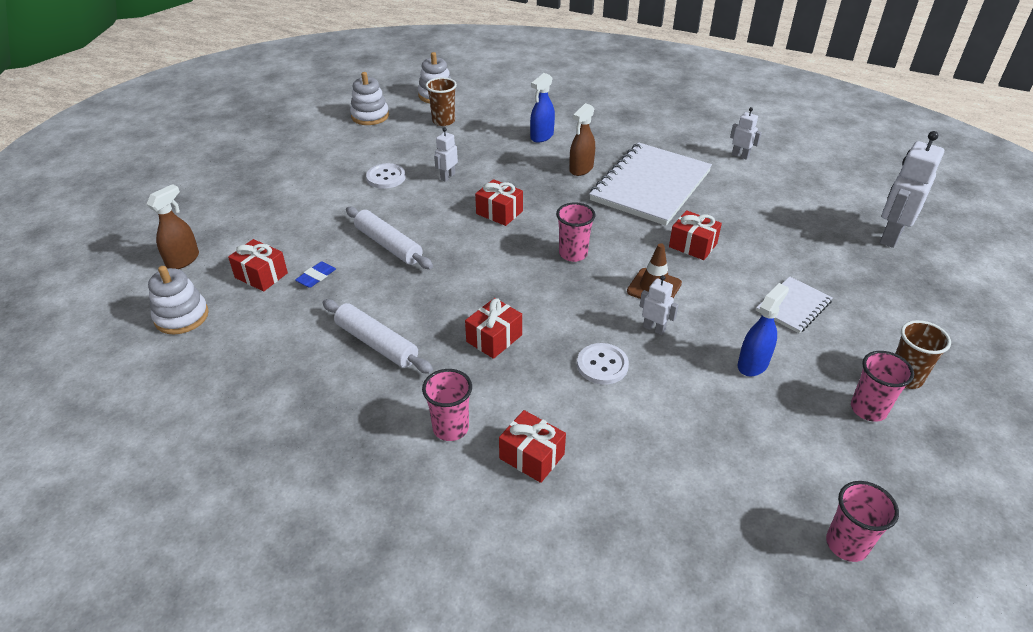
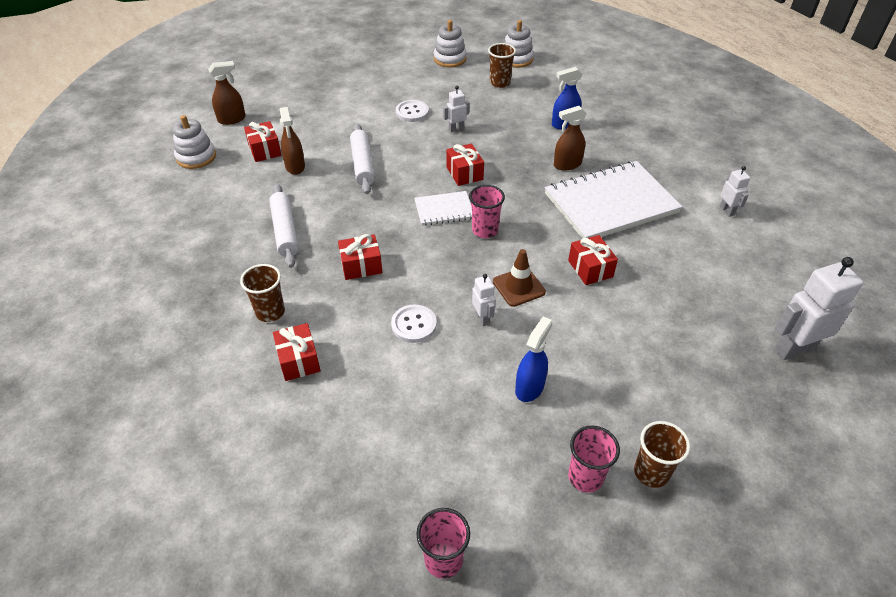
camera: 35 degrees right, 5 degrees up
blue eraser [295,261,336,288] -> brown spray bottle [280,107,305,175]
pink cup [422,369,472,441] -> brown cup [240,264,285,322]
blue spray bottle [738,283,789,376] -> blue spray bottle turned 45 degrees counterclockwise [515,316,552,402]
white notebook [756,277,833,333] -> white notebook moved to [414,191,472,226]

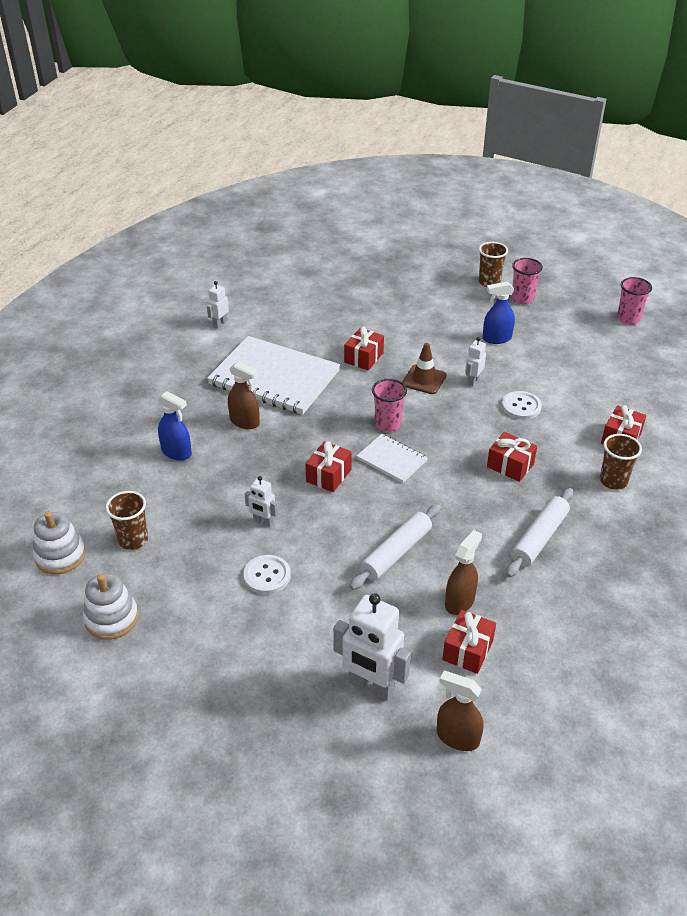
camera: 130 degrees left, 5 degrees down
white stacking toy [173,115,216,169] -> none
white robot [774,257,864,360] -> white robot moved to [333,593,411,701]

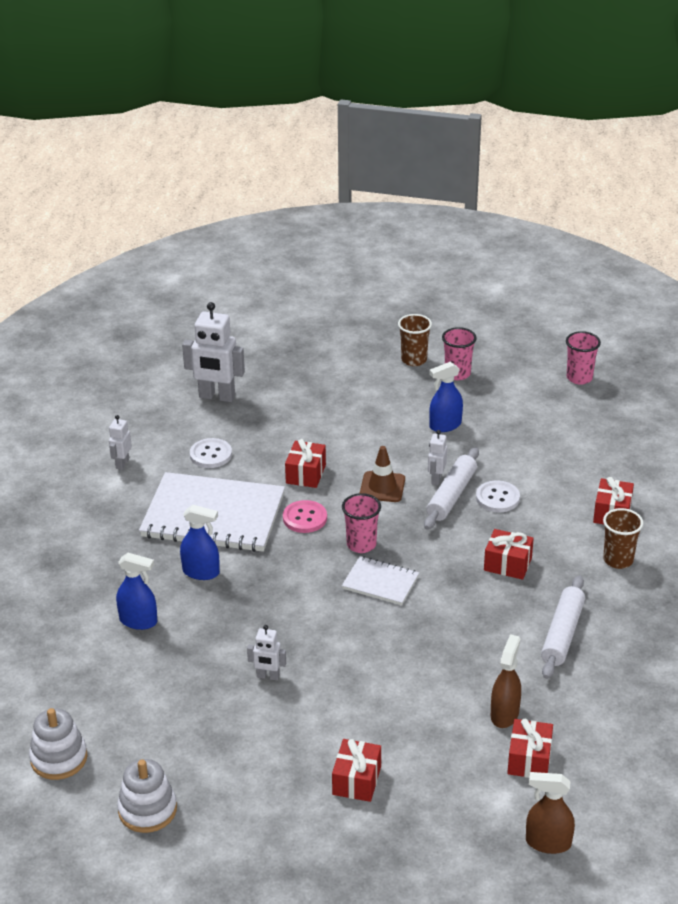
camera: 15 degrees left, 5 degrees down
brown cup [106,491,148,550] -> none
brown spray bottle [228,361,260,429] -> blue spray bottle [180,505,220,580]
white button [243,555,291,594] -> white button moved to [190,438,232,468]
red gift [305,441,352,492] -> red gift moved to [332,739,381,802]
white robot [333,593,411,701] -> white robot moved to [182,302,245,402]
white rolling pin [349,504,441,590] -> white rolling pin moved to [424,447,479,530]
none -> pink button [283,500,327,533]

